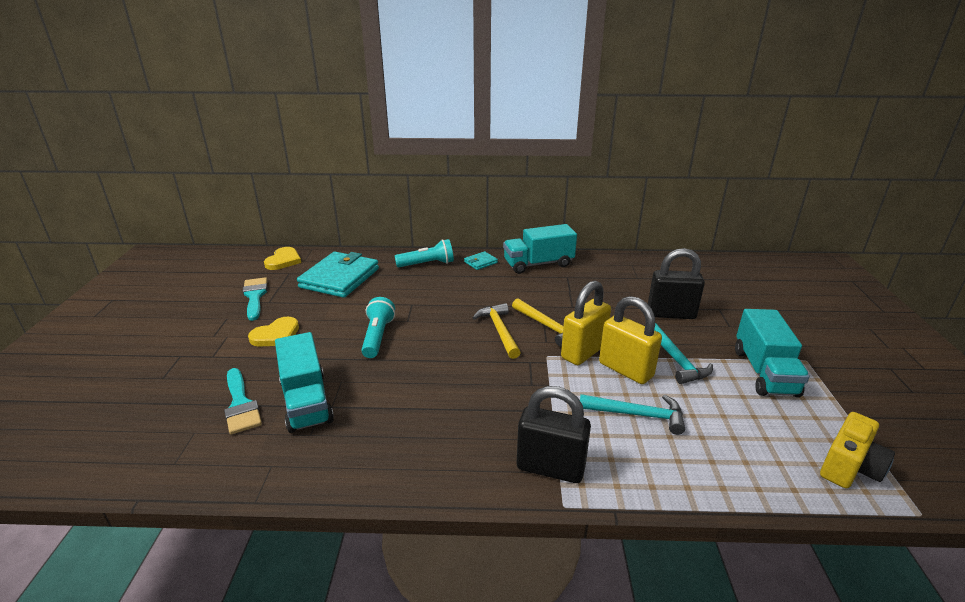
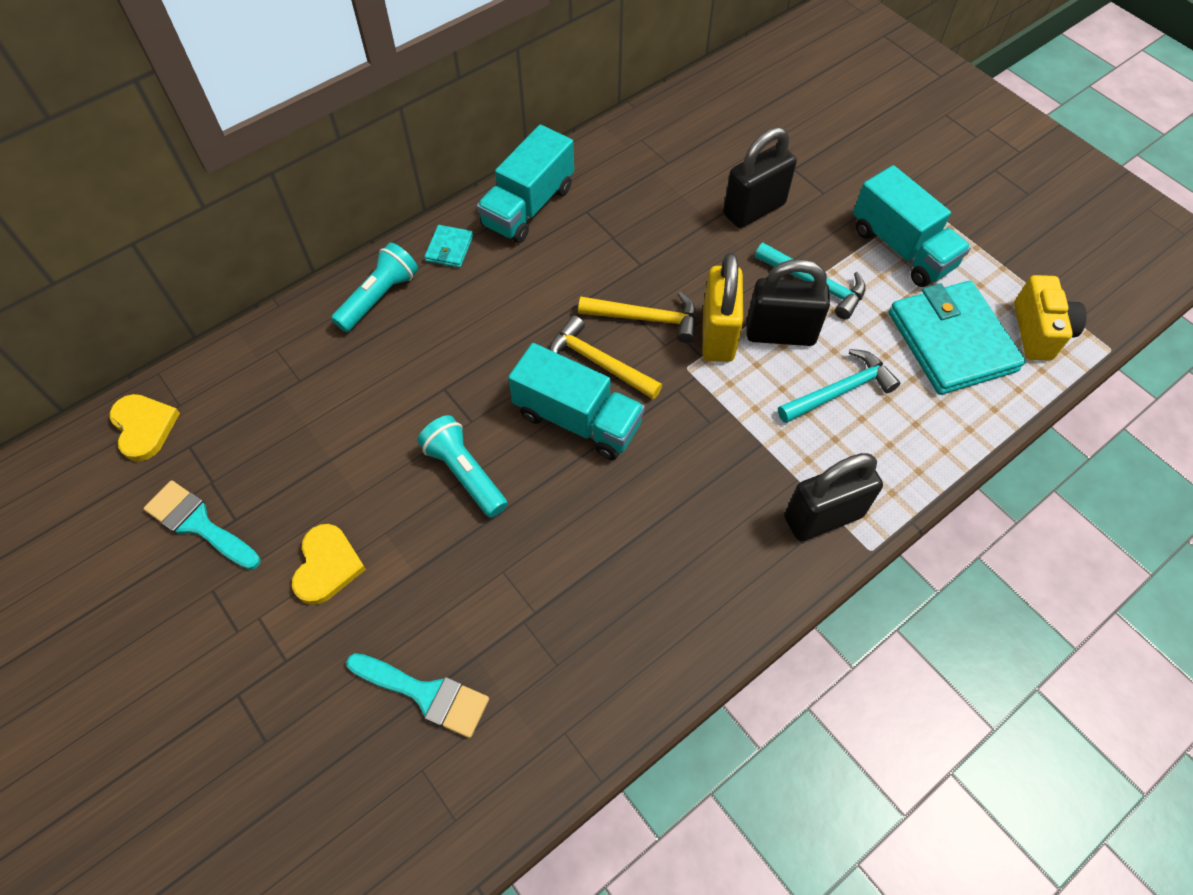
camera: 40 degrees left, 30 degrees up
turquoise truck [275,332,334,433] -> turquoise truck moved to [508,343,645,460]
turquoise wallet [297,252,379,298] -> turquoise wallet moved to [889,281,1026,395]
yellow padlock [599,296,662,384] -> black padlock [747,259,830,346]

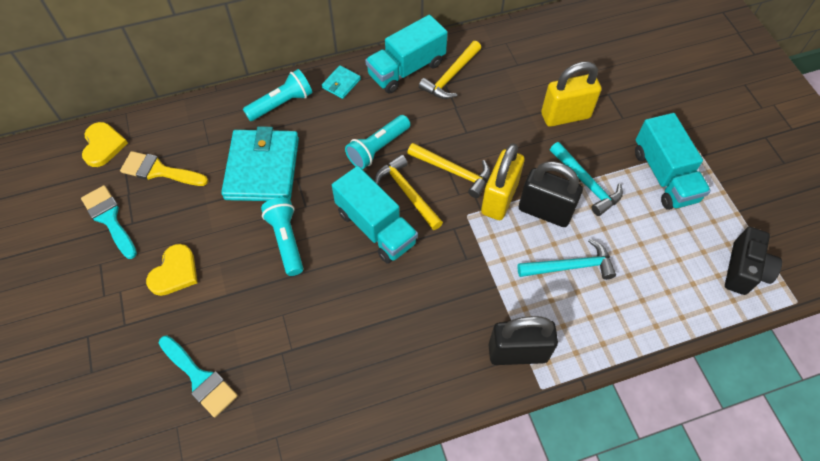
camera: 20 degrees right, 0 degrees up
black padlock [723,127,797,228] -> yellow padlock [541,61,601,127]
turquoise wallet [889,281,1026,395] -> turquoise wallet moved to [221,126,299,201]
yellow camera [1014,275,1087,361] -> black camera [725,227,782,295]
none -> yellow brush [120,151,208,186]
none -> turquoise flashlight [345,115,410,169]
none -> yellow hammer [419,41,481,99]

